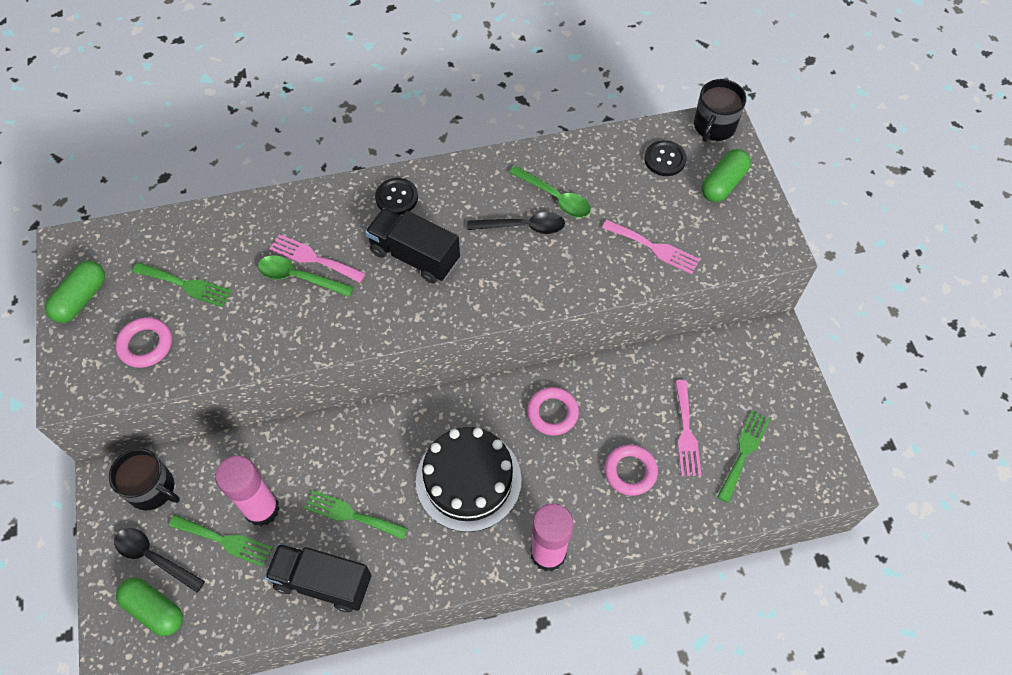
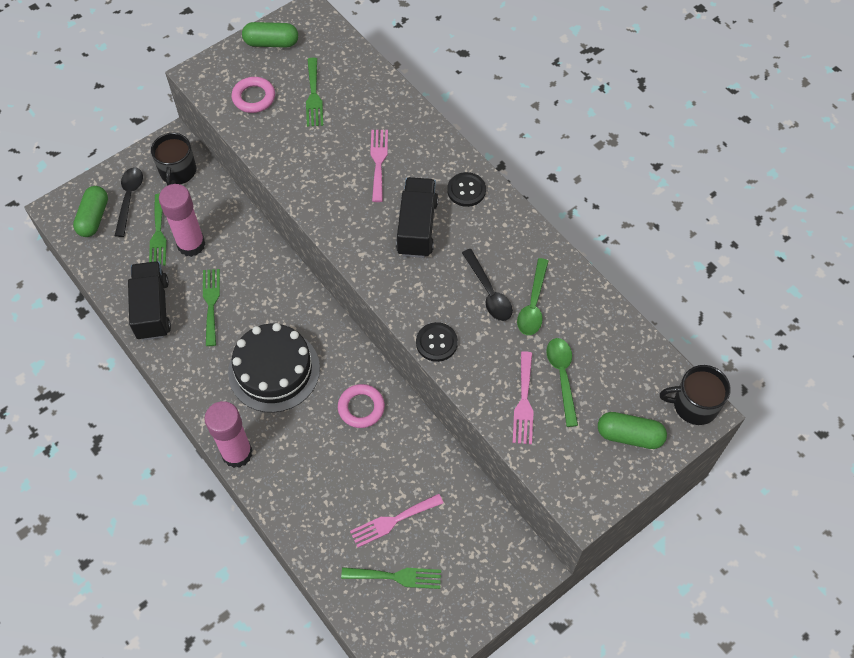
camera: 65 degrees right, 0 degrees up
green spoon [258,255,354,297] -> green spoon moved to [546,338,578,427]
pink ring [605,445,658,496] -> none
black button [644,140,687,176] -> black button moved to [416,322,458,362]

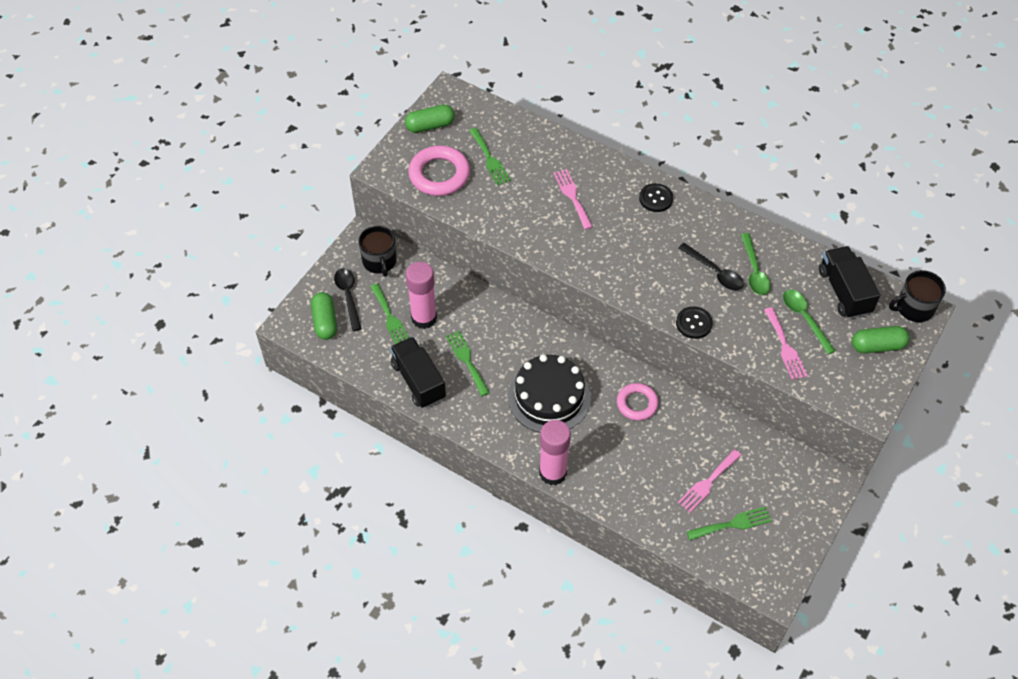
camera: 20 degrees left, 5 degrees down
pink ring [231,77,275,113] -> pink ring [408,146,470,196], size x1.55
black truck [396,177,438,258] -> black truck moved to [819,246,880,319]

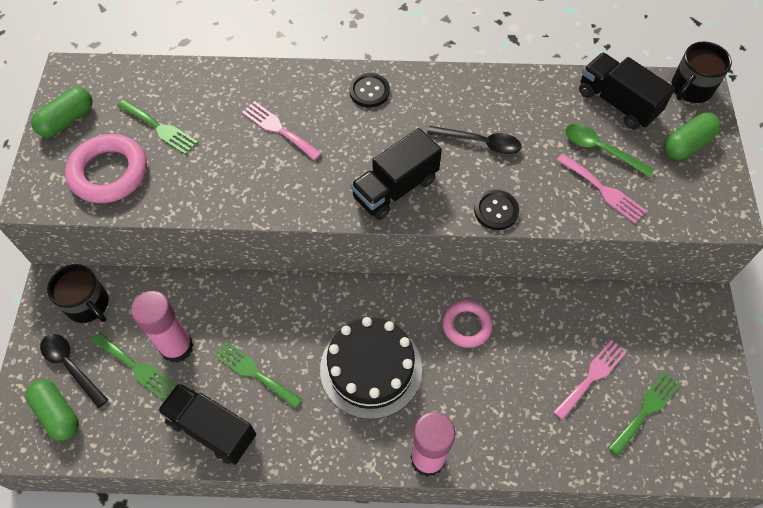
camera: 30 degrees left, 5 degrees up
pink fork [678,449,742,513] -> pink fork turned 150 degrees counterclockwise [553,340,627,420]
green spoon [741,233,771,295] -> none
none -> black truck [351,128,442,220]

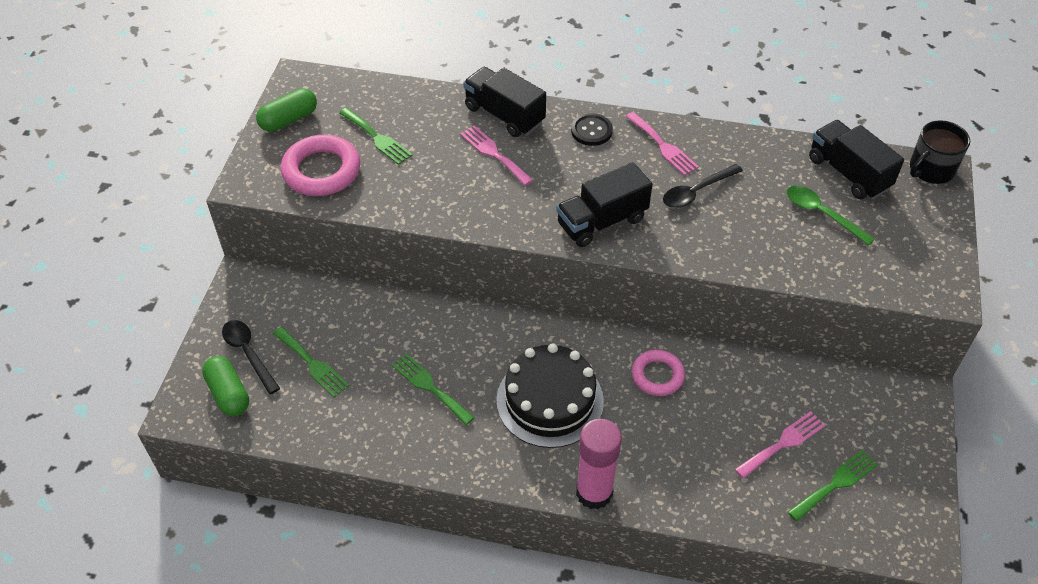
camera: 10 degrees right, 10 degrees down
black mug [47,264,109,323] -> none
pink glue stick [131,291,193,363] -> none
black truck [157,383,256,465] -> black truck moved to [463,67,546,137]
black spoon [427,126,521,155] -> black spoon turned 120 degrees clockwise [663,164,743,208]
black button [474,190,519,230] -> none
pink fork [557,153,646,224] -> pink fork moved to [625,112,699,176]
green capsule [664,113,721,160] -> none

